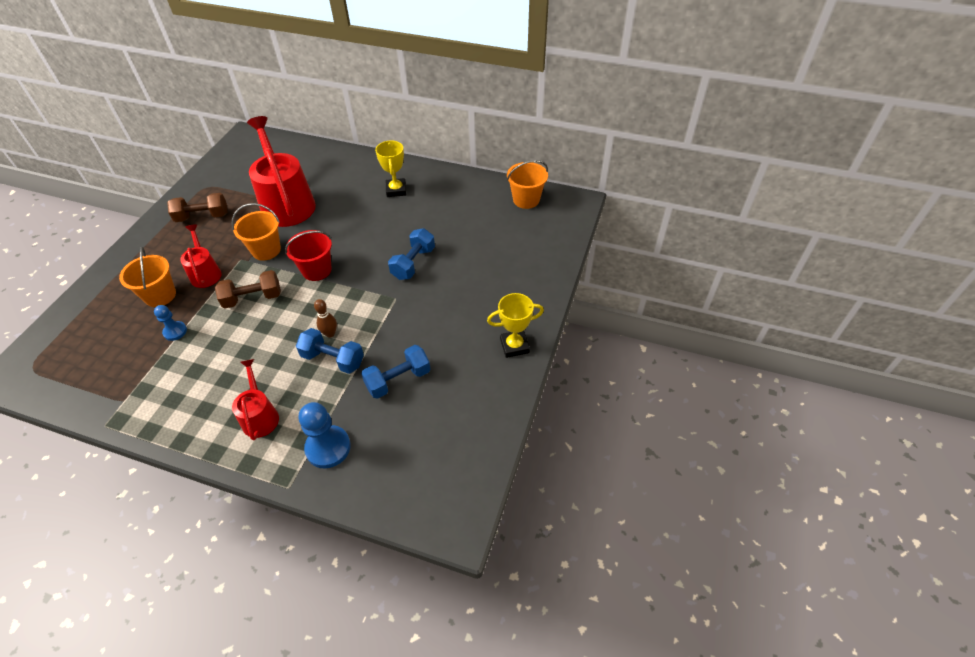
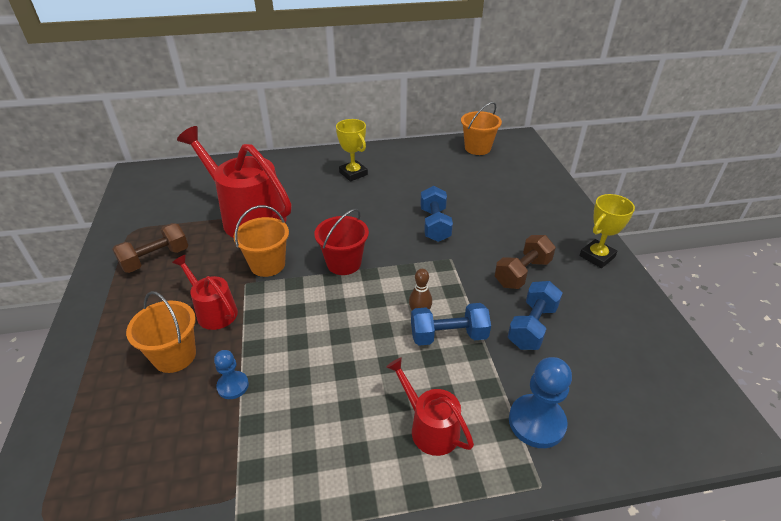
camera: 30 degrees left, 10 degrees down
brown dumbbell [215,270,281,308] -> brown dumbbell moved to [495,235,556,289]

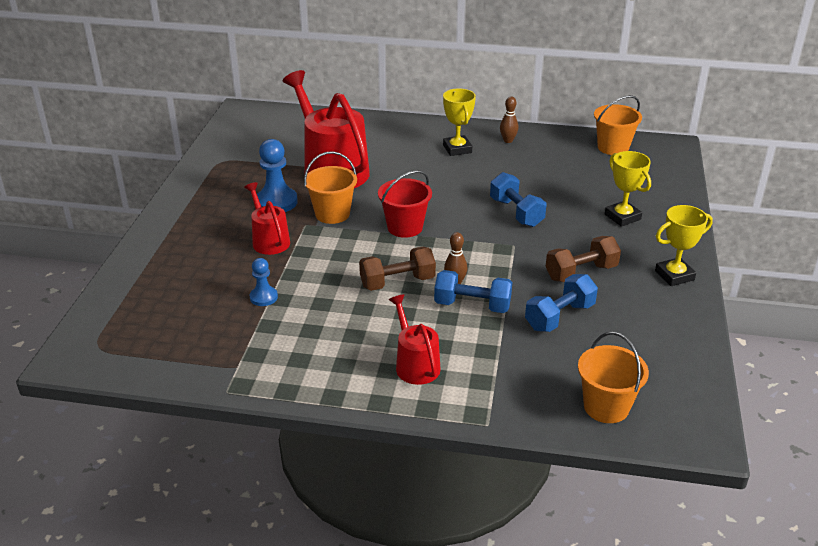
camera: 20 degrees right, 5 degrees down
brown dumbbell [112,223,188,273] -> brown dumbbell moved to [359,247,436,291]
orange bucket [126,291,196,373] -> orange bucket moved to [578,332,649,423]
blue dumbbell [420,186,453,242] -> blue dumbbell turned 45 degrees counterclockwise [490,172,547,227]
blue pawn [509,357,572,448] -> blue pawn moved to [257,139,298,212]
none -> brown bowling pin [500,96,518,143]
none -> yellow trophy [605,151,651,227]

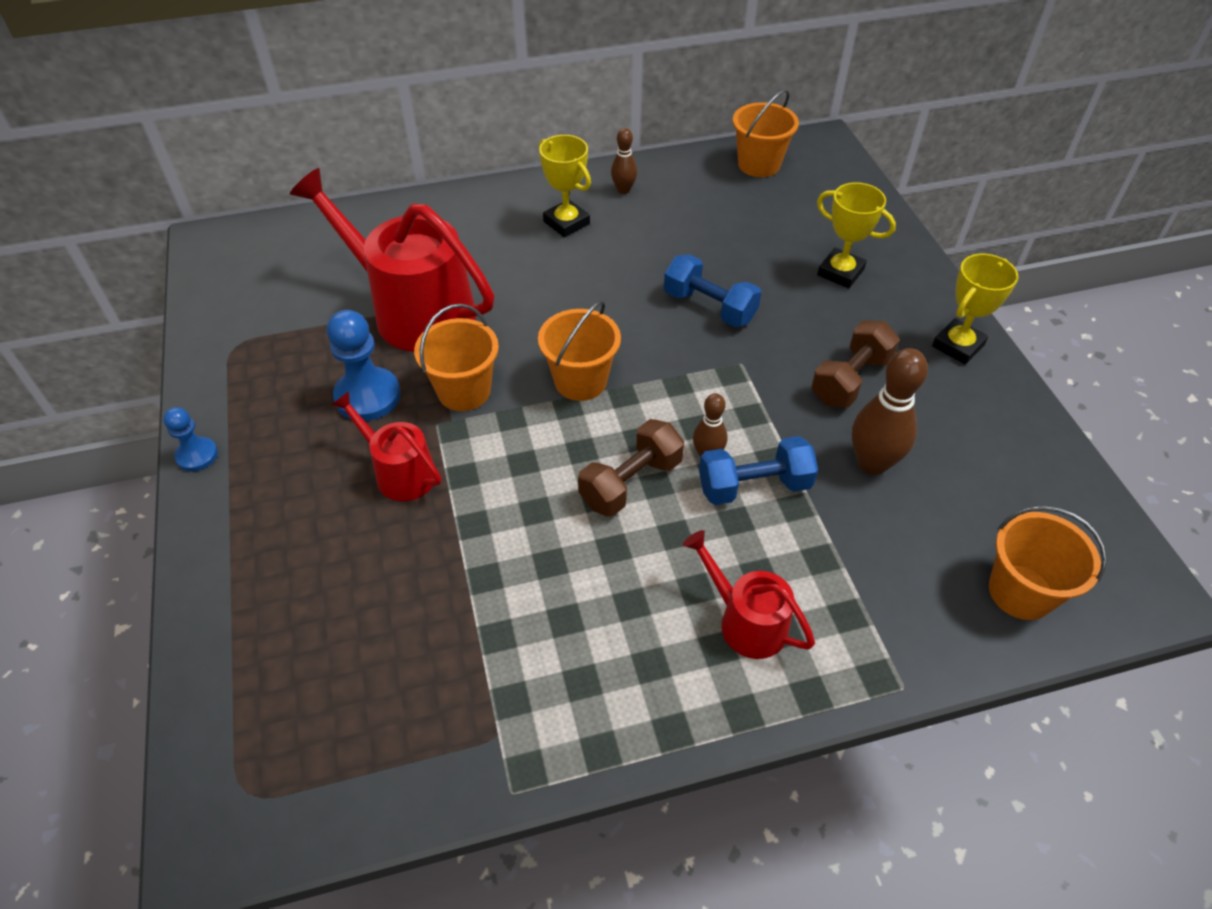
camera: 25 degrees left, 15 degrees up
blue pawn [250,258,278,306] -> blue pawn moved to [163,407,218,472]
red bucket [378,170,432,238] -> orange bucket [538,300,621,401]
blue dumbbell [525,274,598,332] -> brown bowling pin [852,348,928,475]

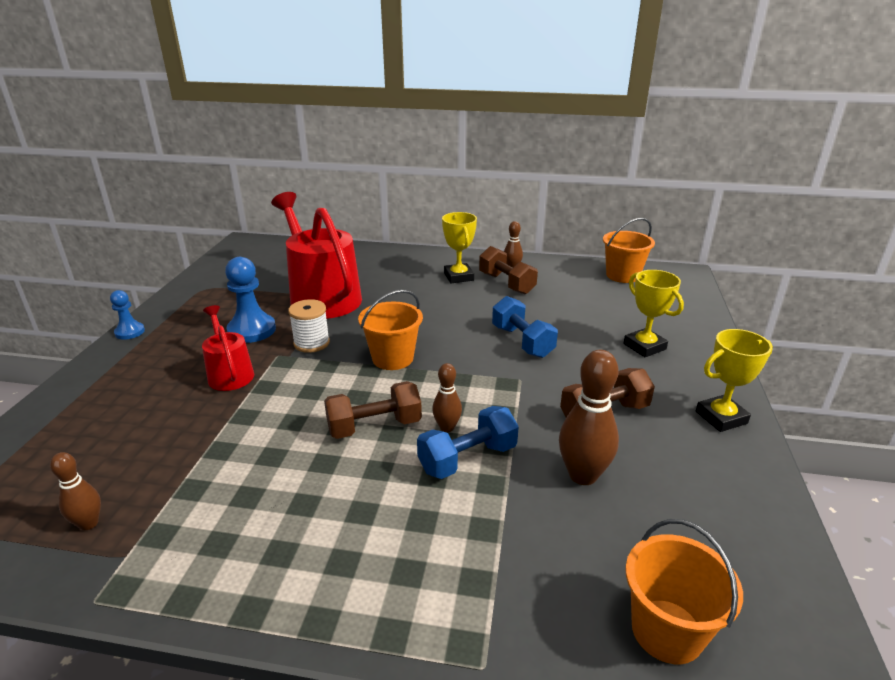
camera: 25 degrees right, 20 degrees down
orange bucket [414,303,499,411] -> white spool [288,299,330,353]
red watering can [683,530,815,659] -> none
blue dumbbell [699,436,818,505] -> blue dumbbell turned 45 degrees counterclockwise [417,406,519,479]
none -> brown bowling pin [50,452,101,530]
none -> brown dumbbell [479,246,538,294]

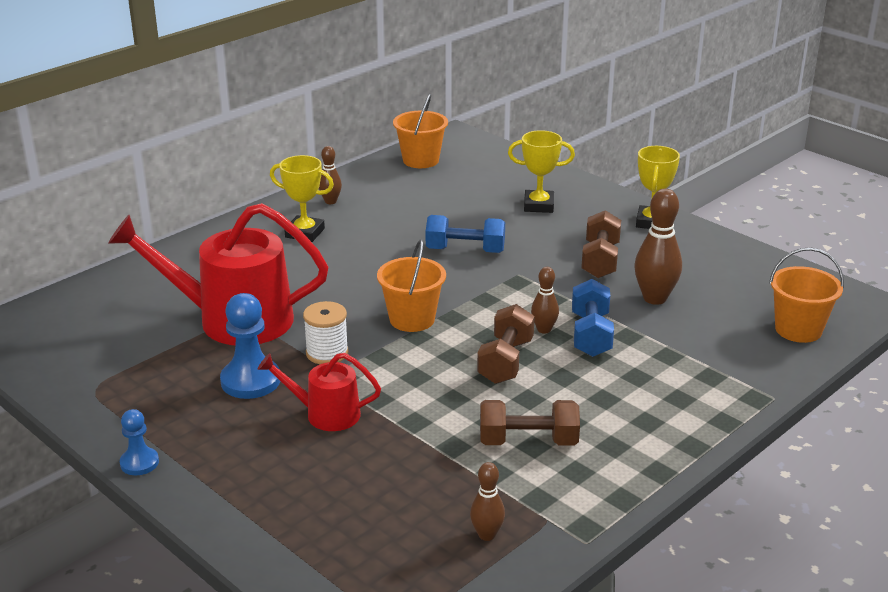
camera: 55 degrees left, 0 degrees up
brown dumbbell [479,246,538,294] -> brown dumbbell moved to [480,400,580,446]

